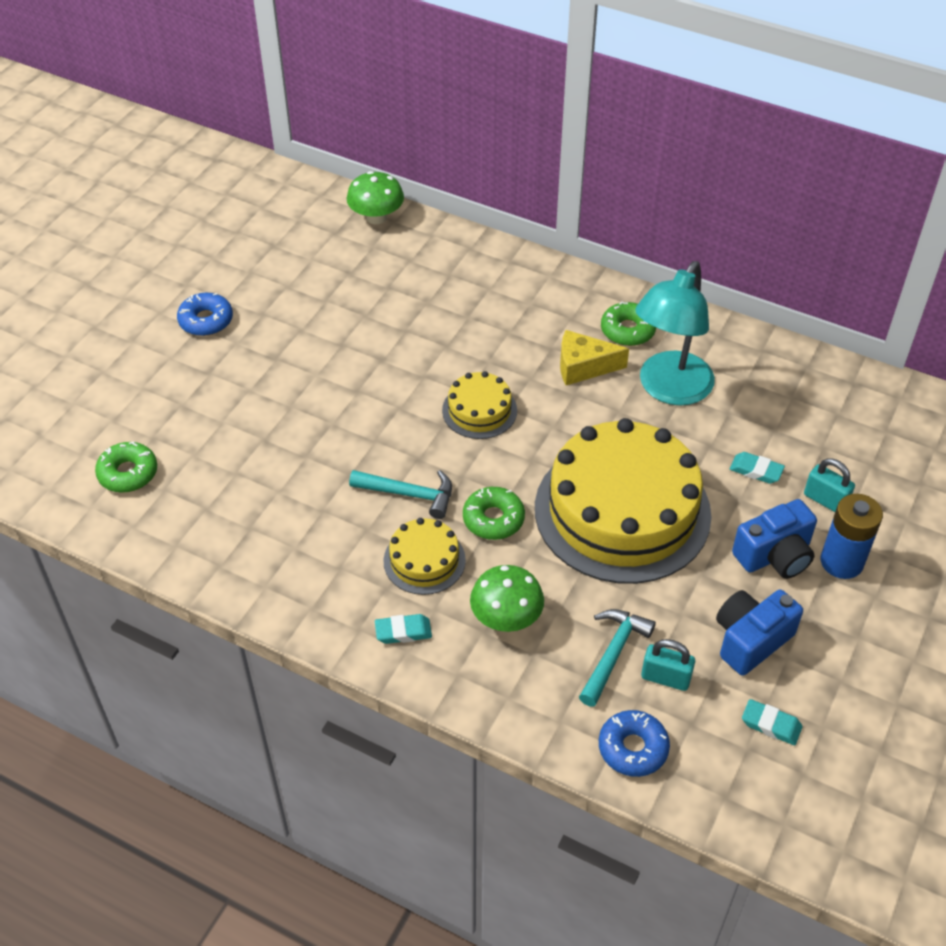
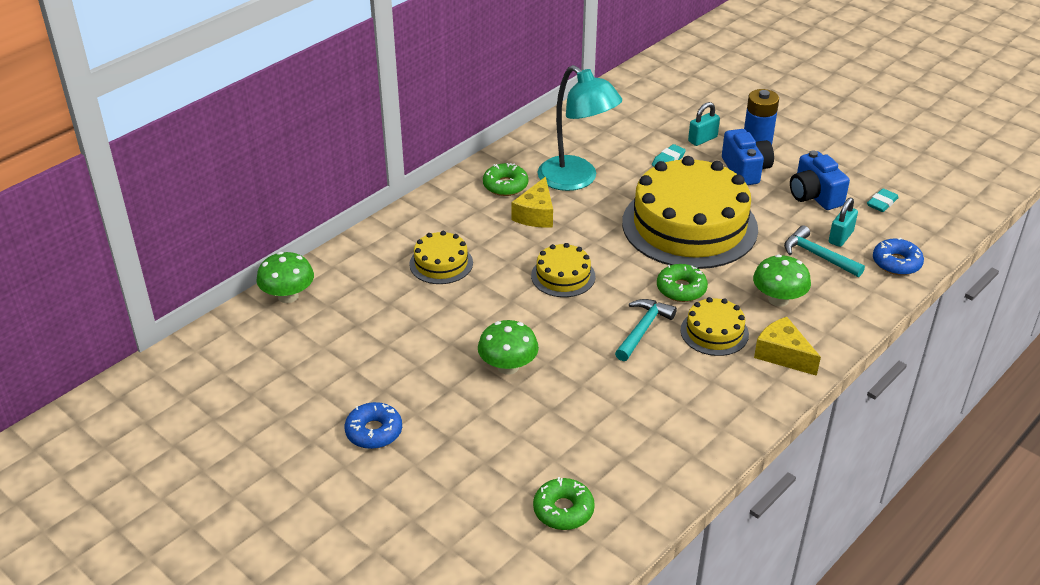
camera: 75 degrees left, 10 degrees down
turquoise eraser [375,614,432,644] -> yellow cheese [754,317,821,376]
none -> yellow cake [409,231,473,284]
none -> green mushroom [478,320,539,375]

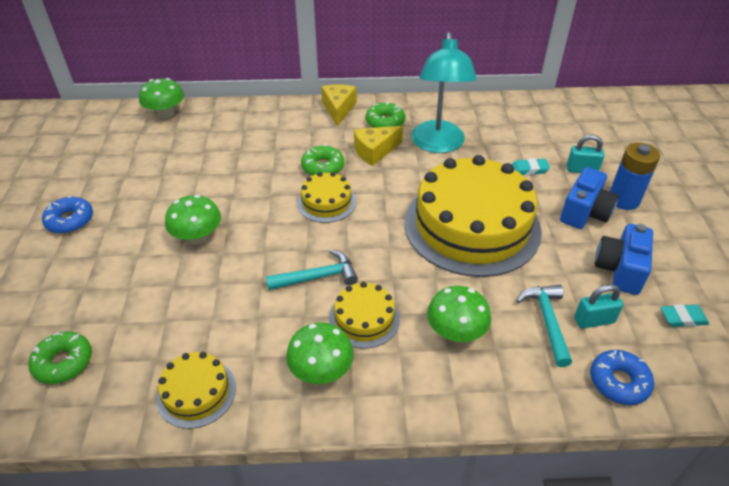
camera: 45 degrees right, 5 degrees up
yellow cake [409,231,473,284] -> yellow cake moved to [156,352,236,429]
green donut [657,264,708,302] -> green donut moved to [301,144,344,176]
yellow cheese [754,317,821,376] -> yellow cheese moved to [321,85,357,126]
none -> green mushroom [286,323,354,384]

